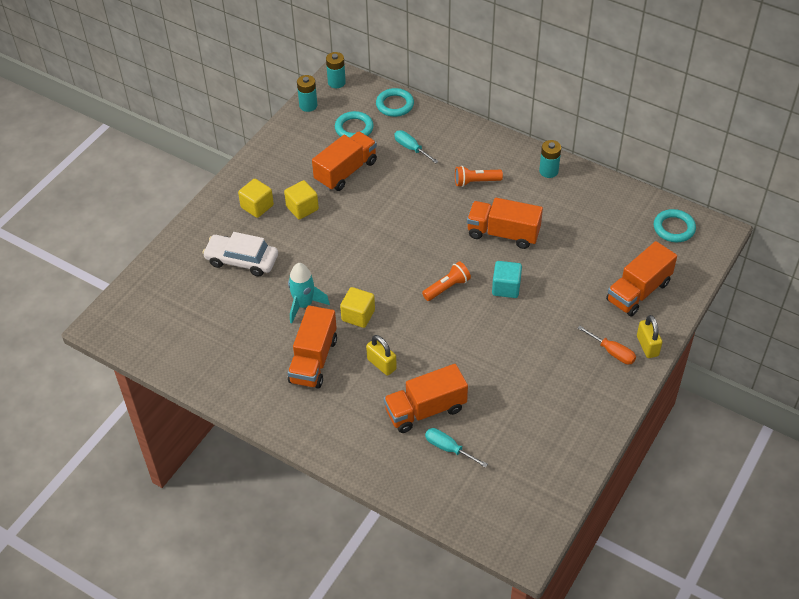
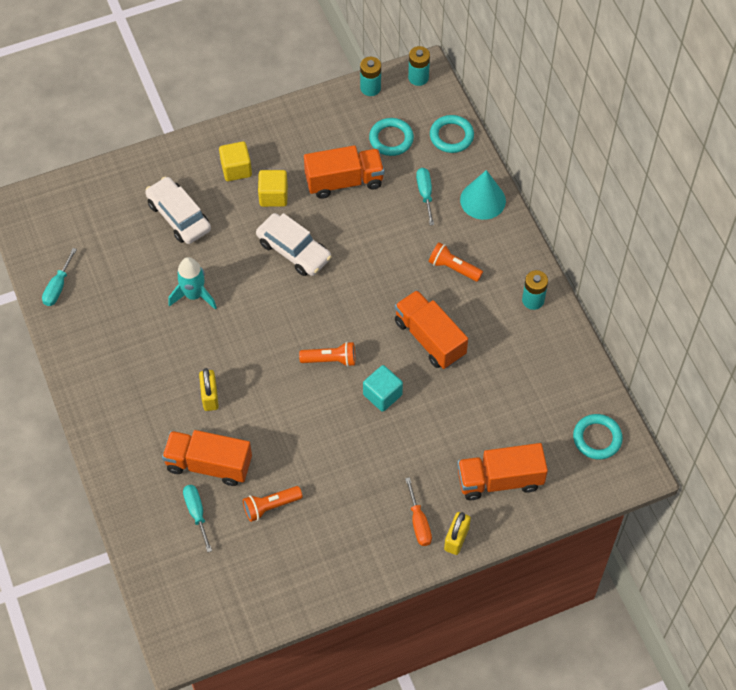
camera: 35 degrees right, 10 degrees up
orange truck [288,306,337,388] -> none
yellow cube [340,287,375,328] -> none
none -> turquoise screwdriver [42,248,77,306]
none -> orange flashlight [243,486,303,522]
none -> white car [256,213,331,276]
none -> turquoise cone [460,170,506,220]

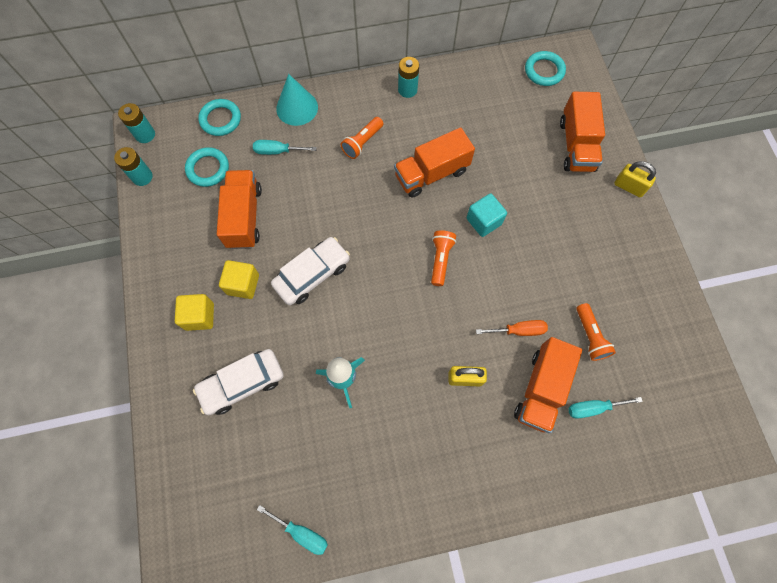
camera: 80 degrees left, 10 degrees up
orange screwdriver [405,477,432,546] -> orange screwdriver moved to [476,320,548,336]

